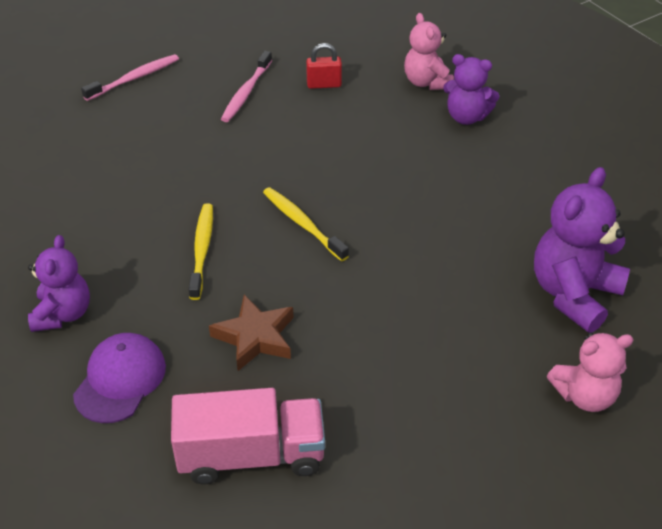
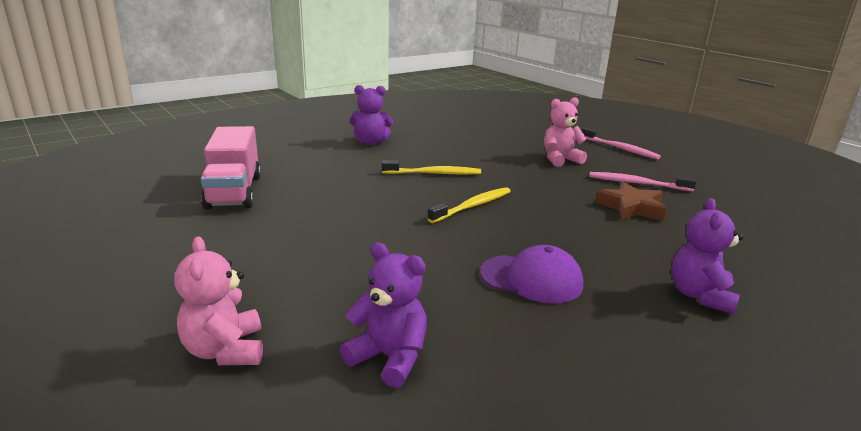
camera: 85 degrees right, 20 degrees down
purple cap [73,333,166,423] -> purple cap moved to [480,245,583,303]
brown star [209,294,293,371] -> brown star moved to [595,181,667,221]
red padlock [306,43,342,89] -> none
pink teddy bear [404,13,454,90] -> pink teddy bear moved to [544,97,587,167]
purple teddy bear [534,167,630,333] -> purple teddy bear [340,242,427,388], size x0.65

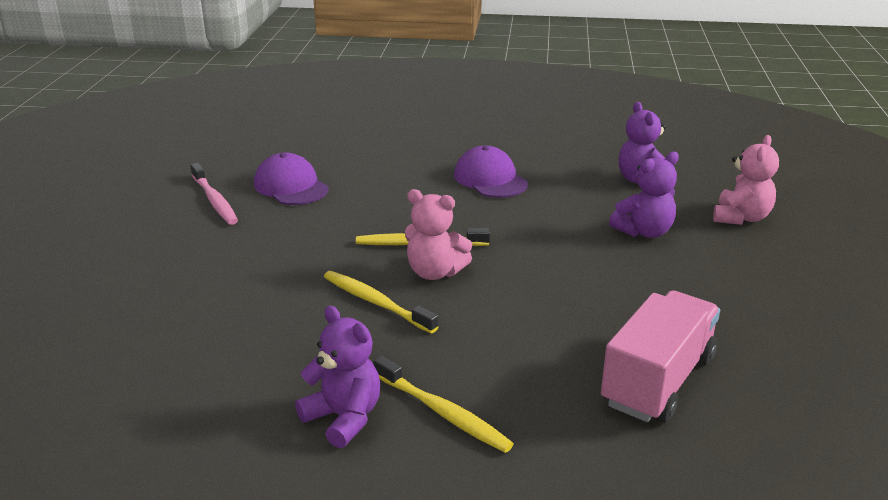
camera: 135 degrees left, 5 degrees up
pink teddy bear [544,97,587,167] -> pink teddy bear moved to [405,189,472,280]
pink toothbrush [581,128,661,159] -> none
brown star [595,181,667,221] -> purple cap [254,153,329,205]
purple teddy bear [671,198,744,314] -> purple teddy bear moved to [609,152,679,238]
none -> yellow toothbrush [374,356,514,453]

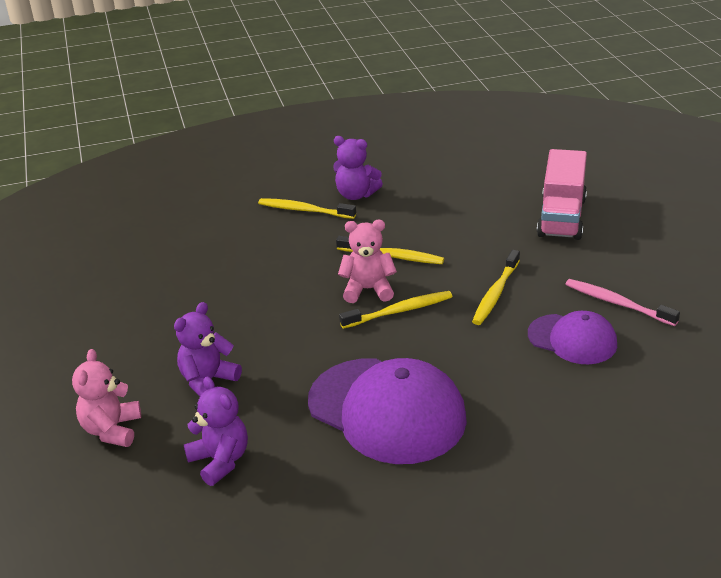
camera: 160 degrees right, 5 degrees up
purple cap [454,146,528,198] -> purple cap [308,358,467,464], size x1.74
pink truck [601,290,720,422] -> pink truck moved to [537,149,587,240]
none -> yellow toothbrush [472,250,520,325]

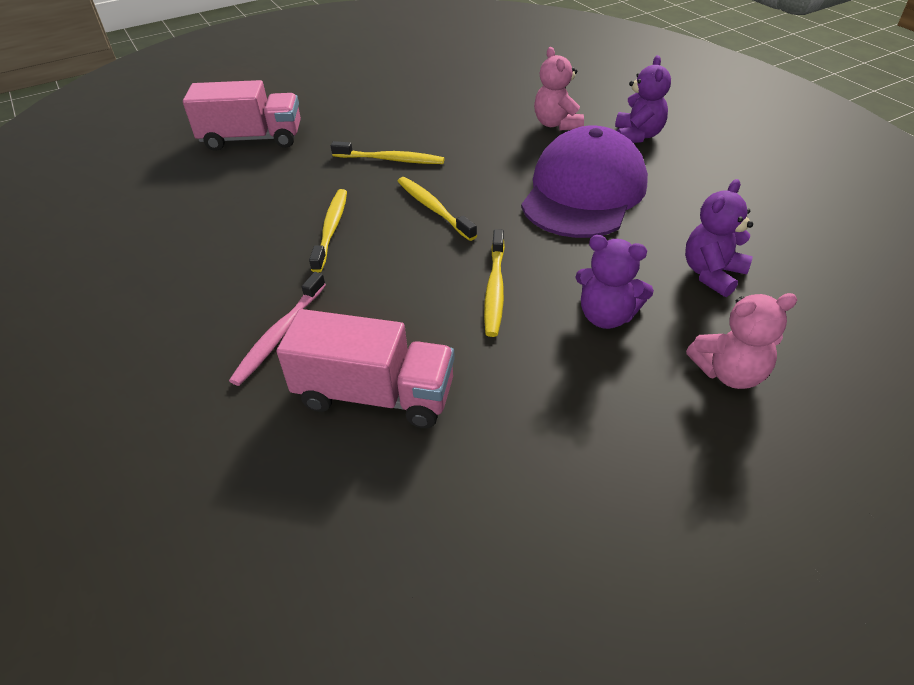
camera: 105 degrees left, 10 degrees up
yellow toothbrush [258,198,356,219] -> yellow toothbrush moved to [484,229,505,337]
purple teddy bear [333,136,383,200] -> purple teddy bear moved to [615,55,671,143]
pink teddy bear [338,220,397,303] -> pink teddy bear moved to [534,47,584,131]
purple cap [528,311,617,364] -> none
pink toothbrush [565,279,680,326] -> pink toothbrush moved to [229,272,326,386]
none -> pink truck [277,309,455,429]

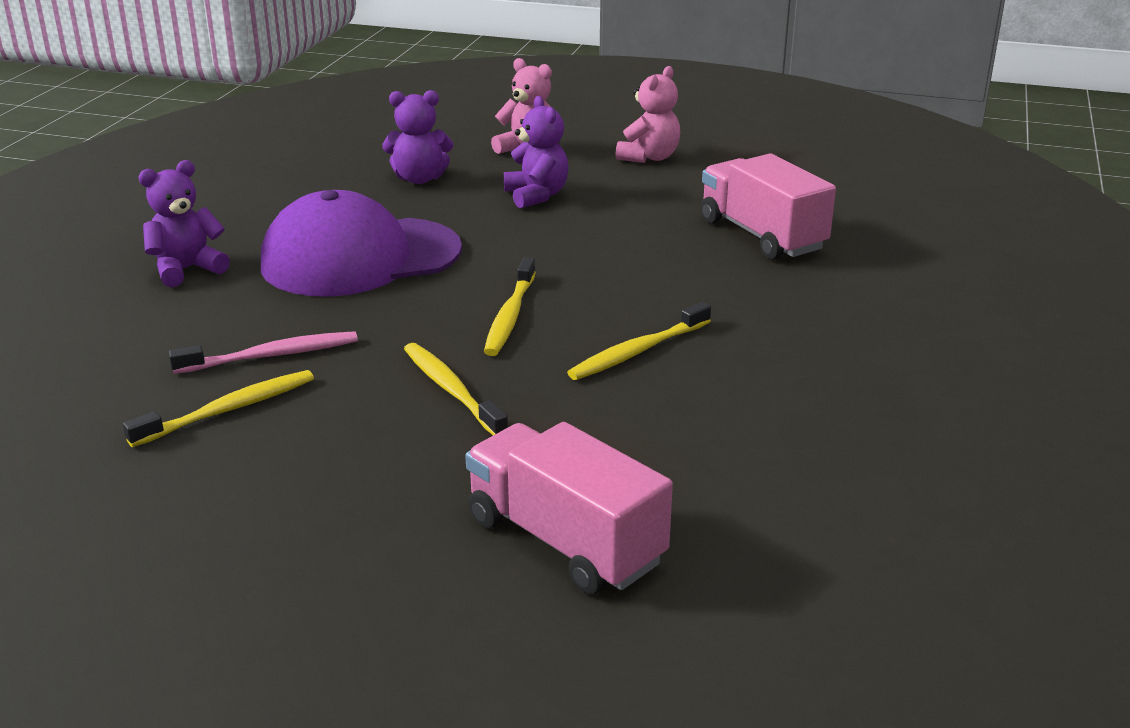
camera: 135 degrees left, 15 degrees down
pink toothbrush [229,272,326,386] -> pink toothbrush moved to [169,331,358,374]
yellow toothbrush [484,229,505,337] -> yellow toothbrush moved to [123,370,314,447]
pink teddy bear [534,47,584,131] -> pink teddy bear moved to [616,66,680,163]

